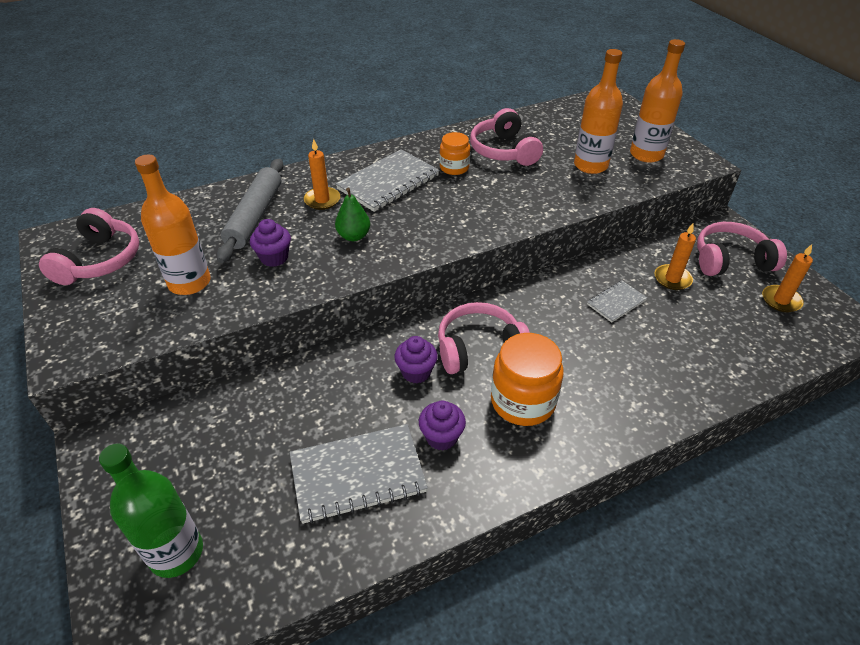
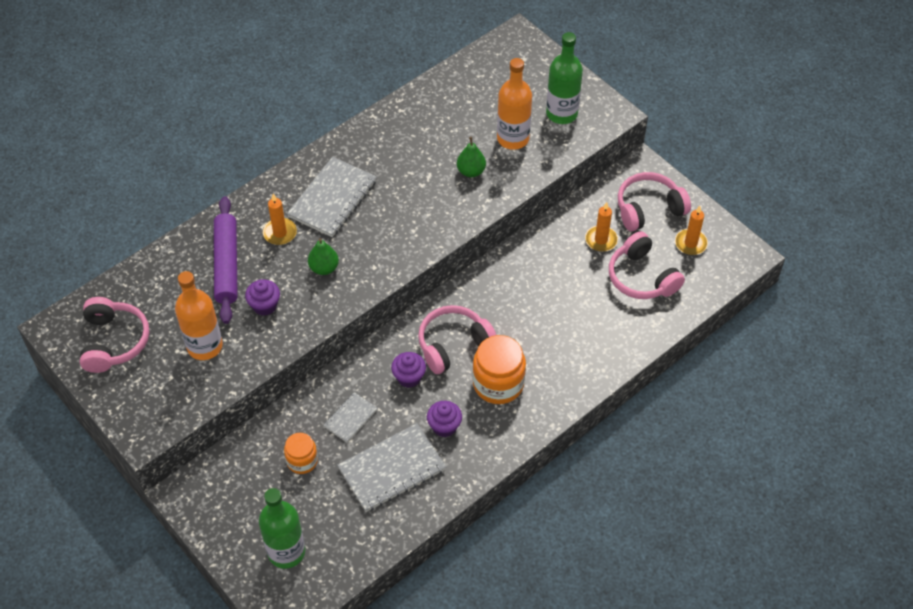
camera: 15 degrees left, 10 degrees up
grey rolling pin [217,158,284,263] -> purple rolling pin [214,196,238,324]
orange jar [440,132,470,175] -> orange jar moved to [284,433,318,474]
pink headphones [470,108,543,166] -> pink headphones moved to [609,231,685,299]
grey notebook [587,280,647,323] -> grey notebook moved to [323,392,377,443]
orange bottle [630,39,685,163] -> green bottle [546,32,583,124]
none -> green pear [457,137,486,177]

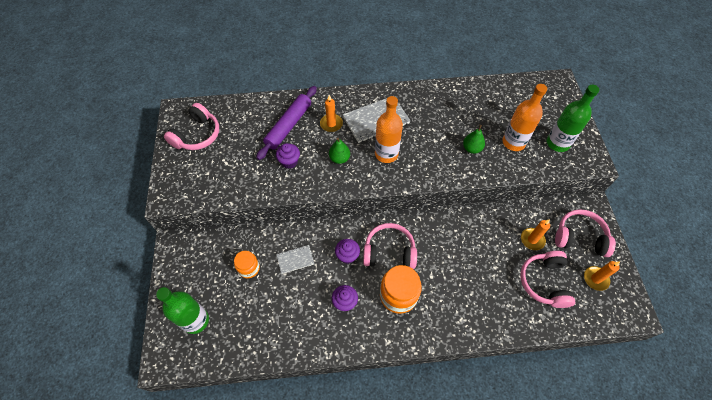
camera: 35 degrees right, 5 degrees up
orange bottle [175,271,223,360] -> orange bottle moved to [375,96,403,163]
grey notebook [337,423,446,512] -> none

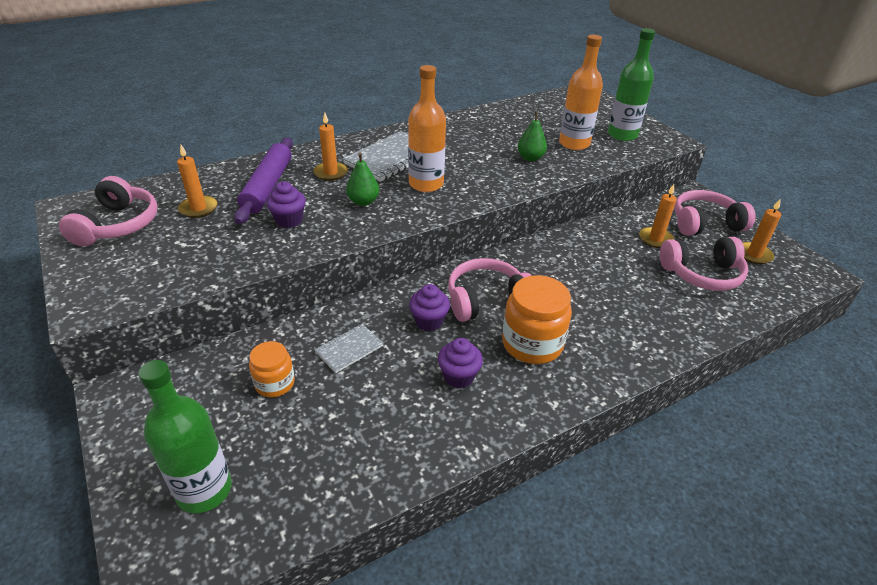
camera: 25 degrees left, 20 degrees down
pink headphones [520,251,575,308] -> pink headphones turned 75 degrees counterclockwise [660,237,748,291]
none -> orange candle [177,145,218,218]

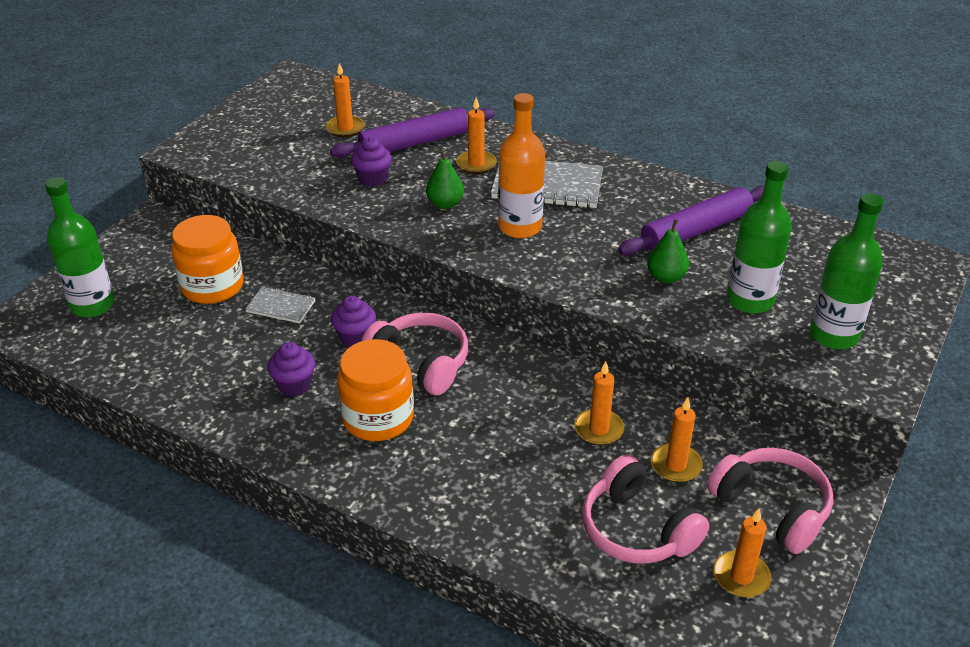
camera: 60 degrees right, 0 degrees up
pink headphones [59,176,158,246] -> none
orange jar [249,341,295,397] -> orange jar [171,215,244,304], size x1.69
orange bottle [559,35,603,150] -> green bottle [727,161,792,314]
none -> orange candle [575,361,624,445]
none -> purple rolling pin [618,185,764,255]

